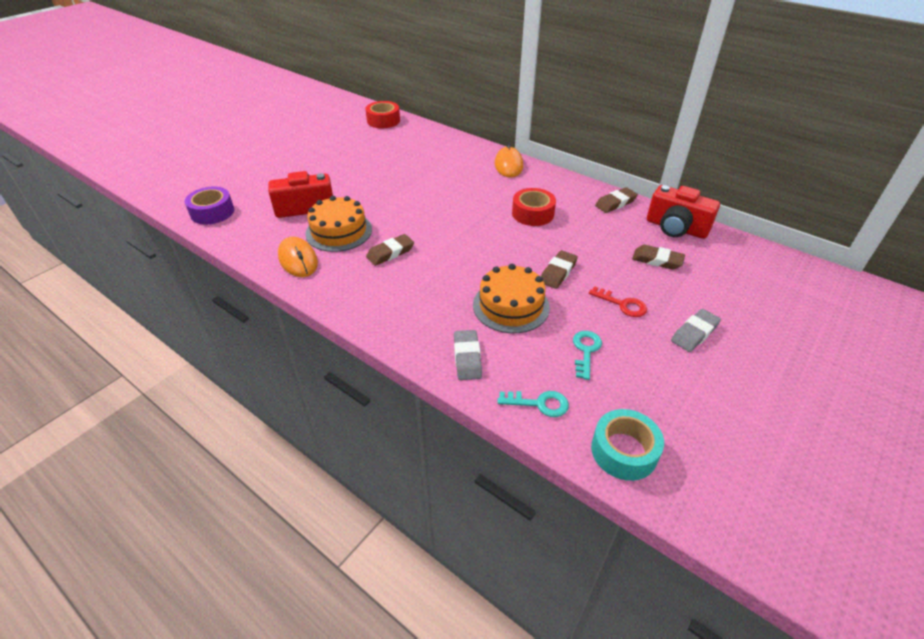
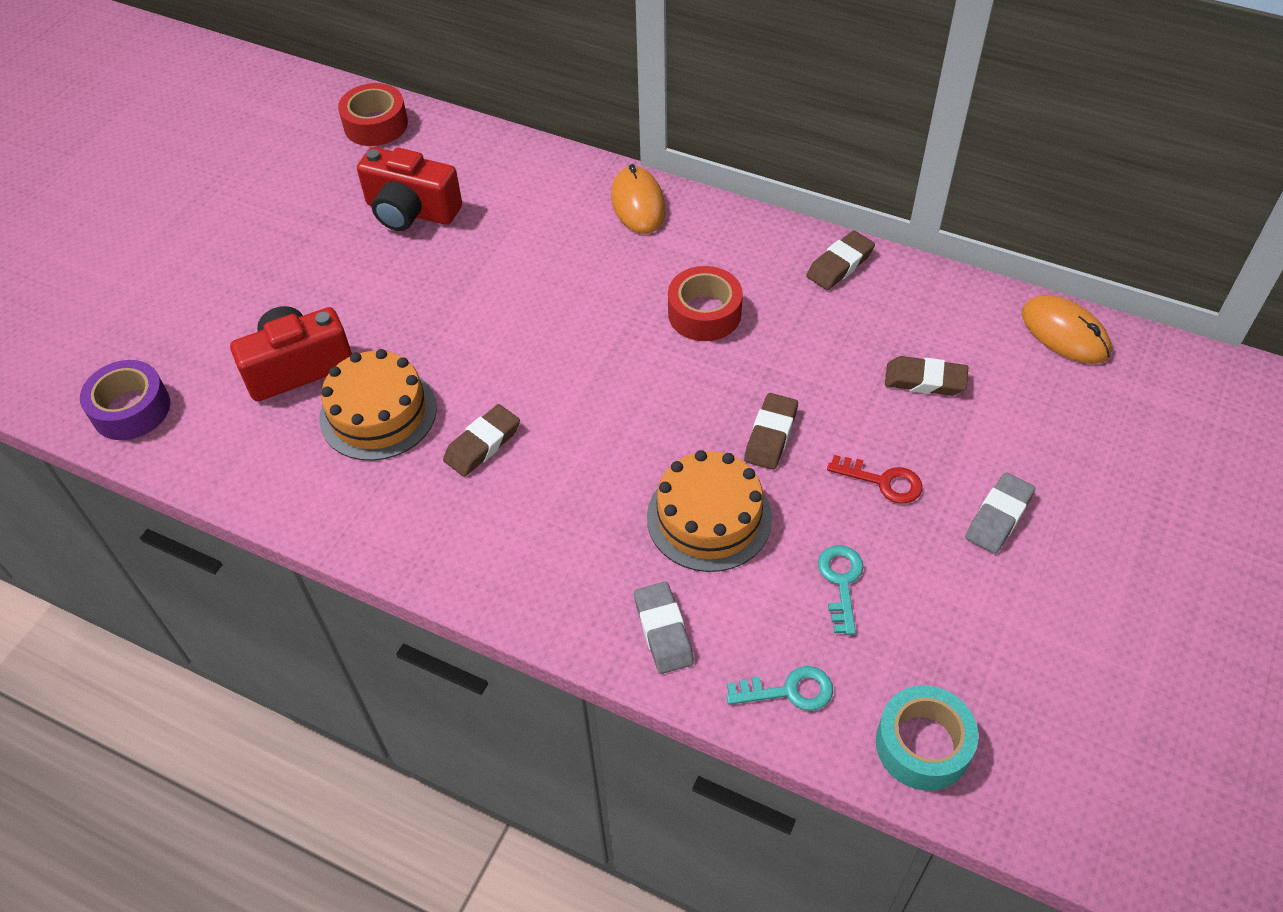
camera: 10 degrees left, 10 degrees up
orange mouse [278,237,318,277] -> orange mouse moved to [1022,295,1112,364]
red camera [647,185,720,239] -> red camera moved to [357,147,462,231]

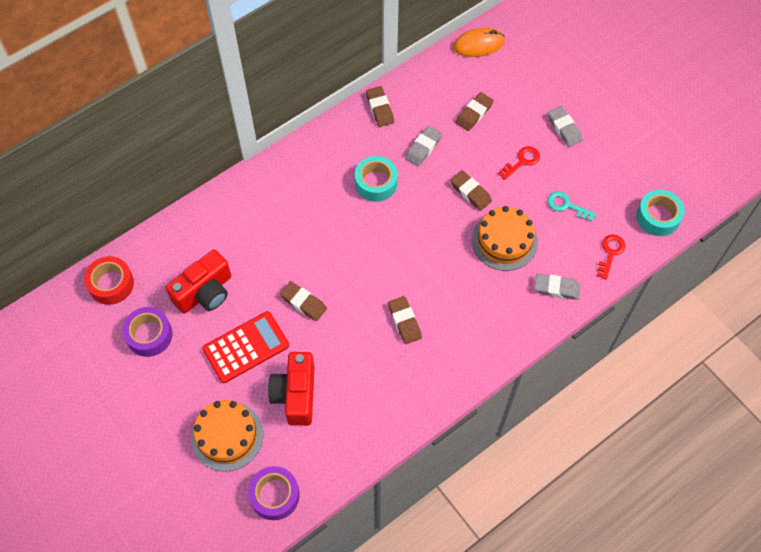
camera: 65 degrees left, 10 degrees up
orange cake [319,349,437,461] -> orange cake moved to [191,400,263,472]
orange mouse [611,164,666,234] -> none
red tape [668,266,743,341] -> turquoise tape [355,156,398,202]
turquoise key [726,666,833,711] -> red key [597,235,626,280]
none -> purple tape [122,307,173,357]
none -> red calculator [202,311,289,383]
none -> brown eraser [280,281,327,321]
none -> grey eraser [405,126,442,166]

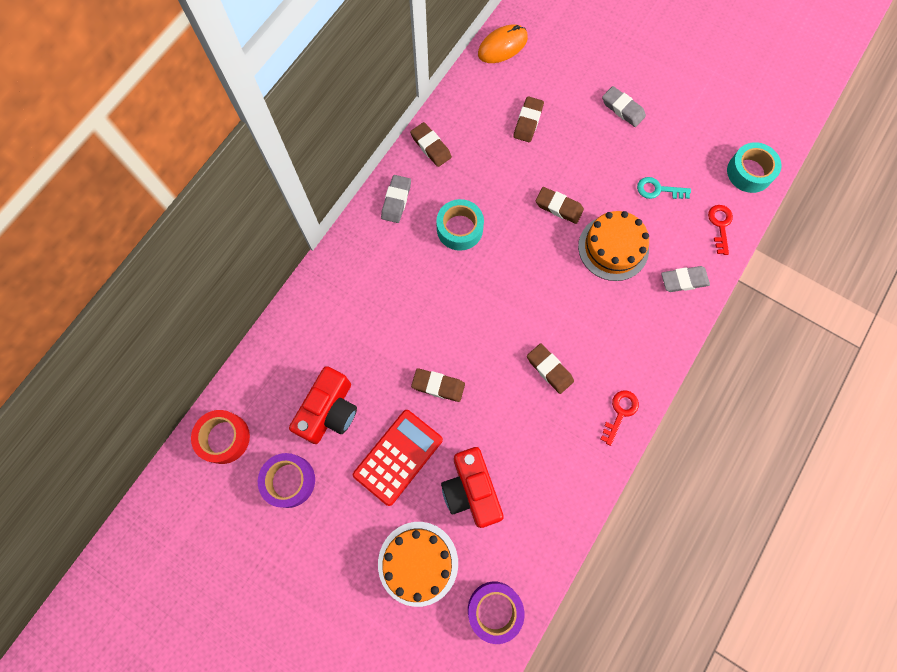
camera: 20 degrees left, 10 degrees up
grey eraser [405,126,442,166] -> grey eraser moved to [381,175,411,223]
red key [498,146,540,180] -> red key moved to [601,390,639,446]

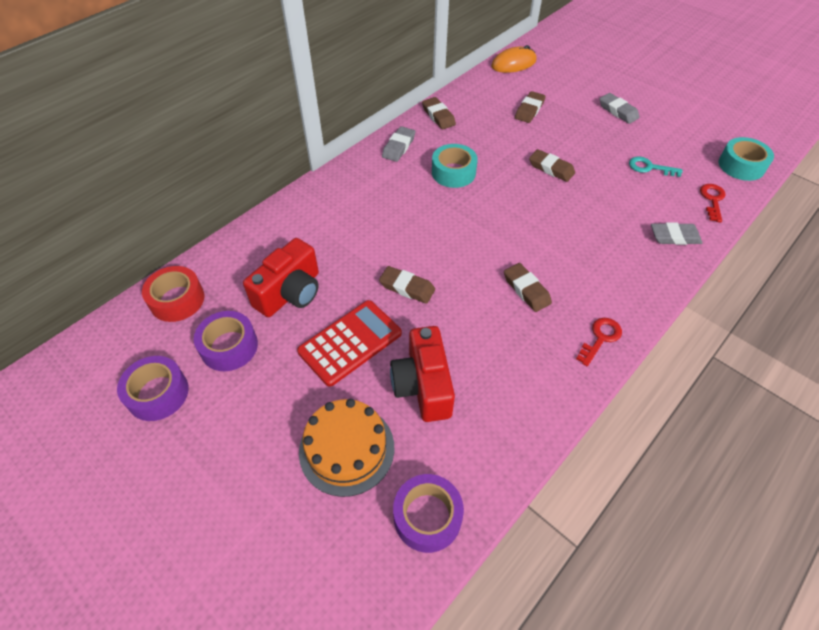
camera: 10 degrees right, 20 degrees down
orange cake [578,211,649,281] -> none
none -> purple tape [117,356,189,421]

